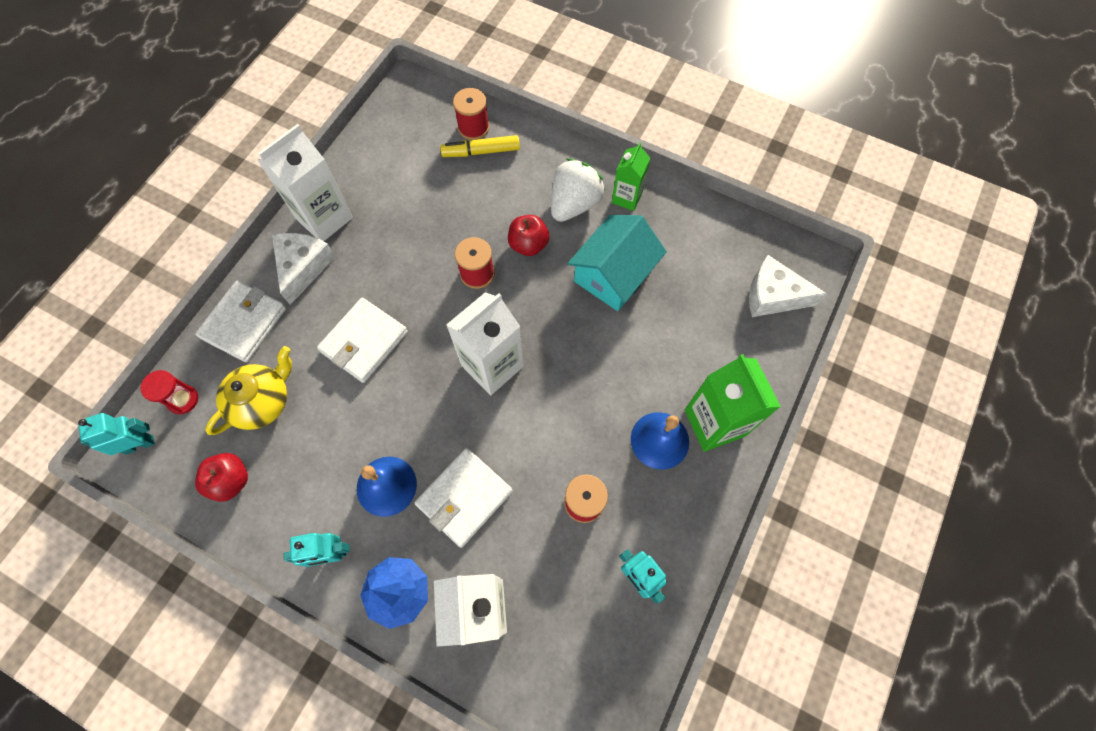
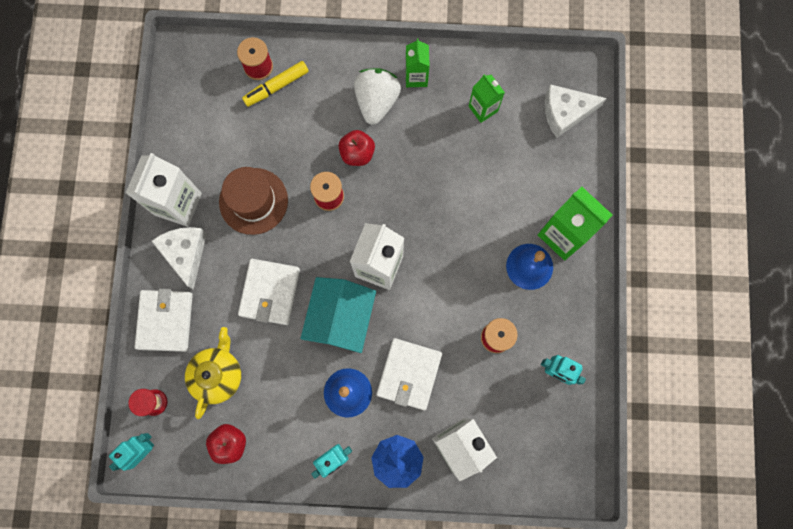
camera: 25 degrees left, 10 degrees up
turquoise house [568,215,667,311] -> turquoise house moved to [300,277,376,353]
none -> brown hat [219,167,288,235]
none -> green carton [468,74,505,123]

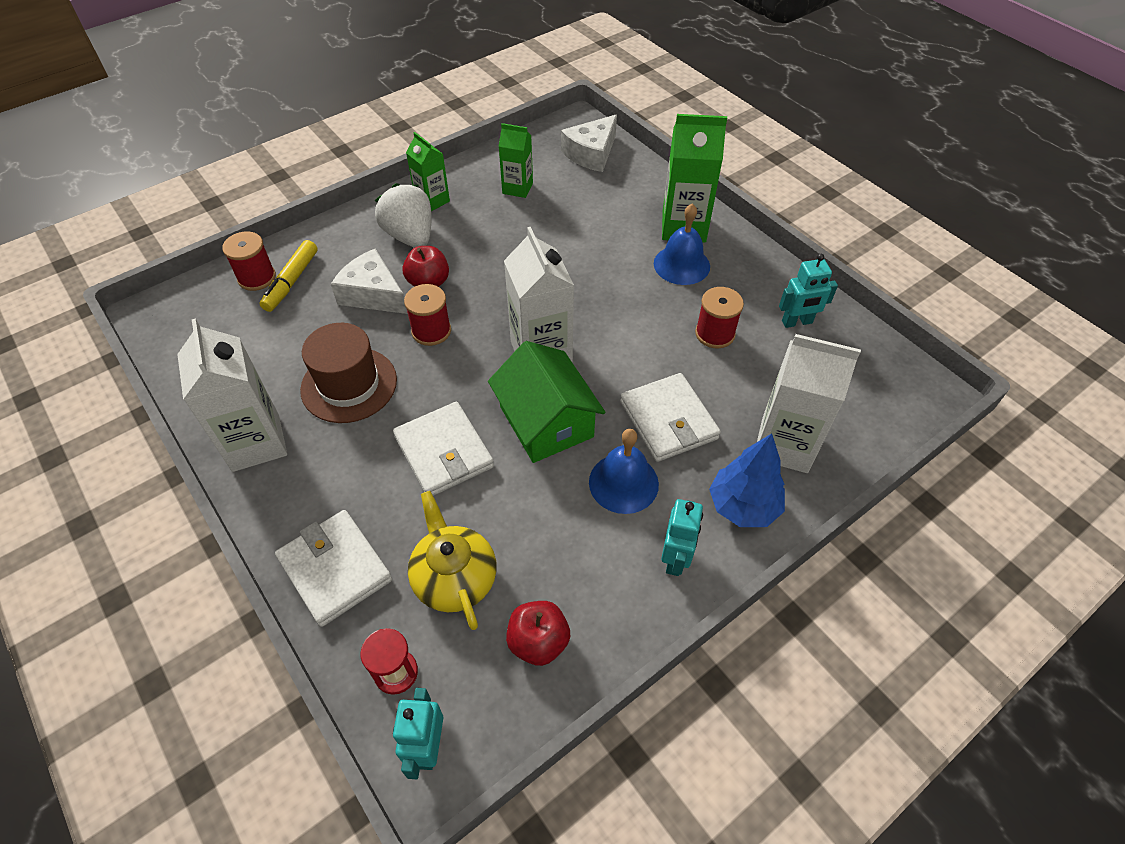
camera: 40 degrees left, 25 degrees down
white cheese [151,227,207,290] -> white cheese moved to [331,249,408,314]
turquoise house [300,277,376,353] -> green house [488,341,605,463]

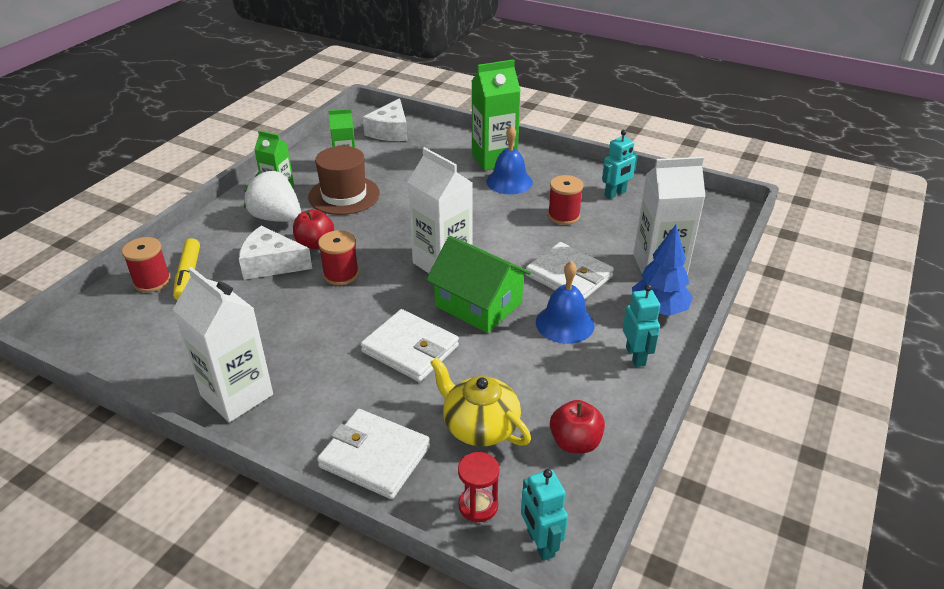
camera: 25 degrees left, 15 degrees down
brown hat [300,323,397,423] -> brown hat moved to [308,146,380,215]

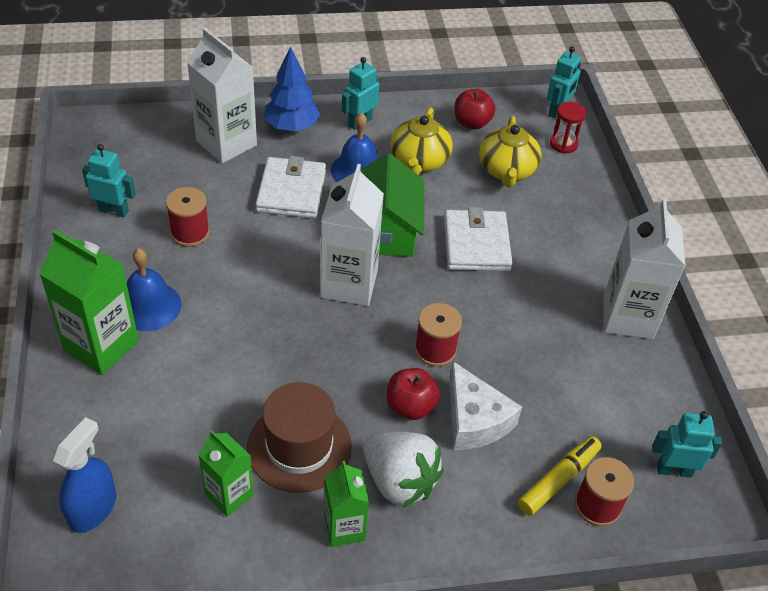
camera: 130 degrees left, 10 degrees up
white strawberry [244,171,301,222] -> white strawberry turned 45 degrees counterclockwise [363,432,444,508]
white wallet [317,409,430,499] -> none
white cheese [363,98,408,141] -> blue spray bottle [53,417,116,533]
none -> yellow teapot [390,107,453,175]
none -> turquoise robot [652,411,722,478]

